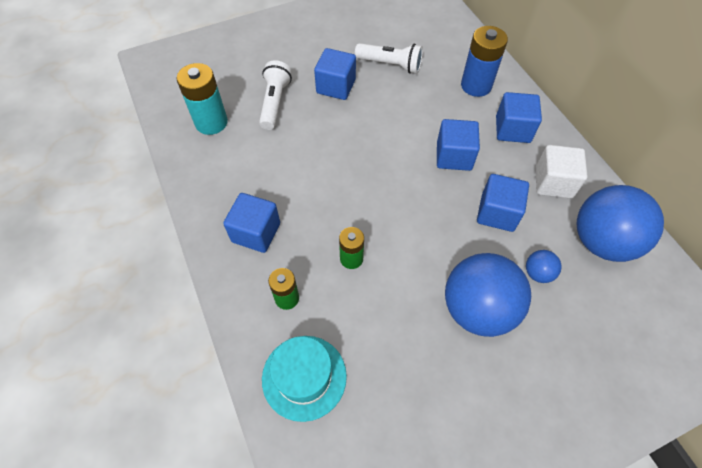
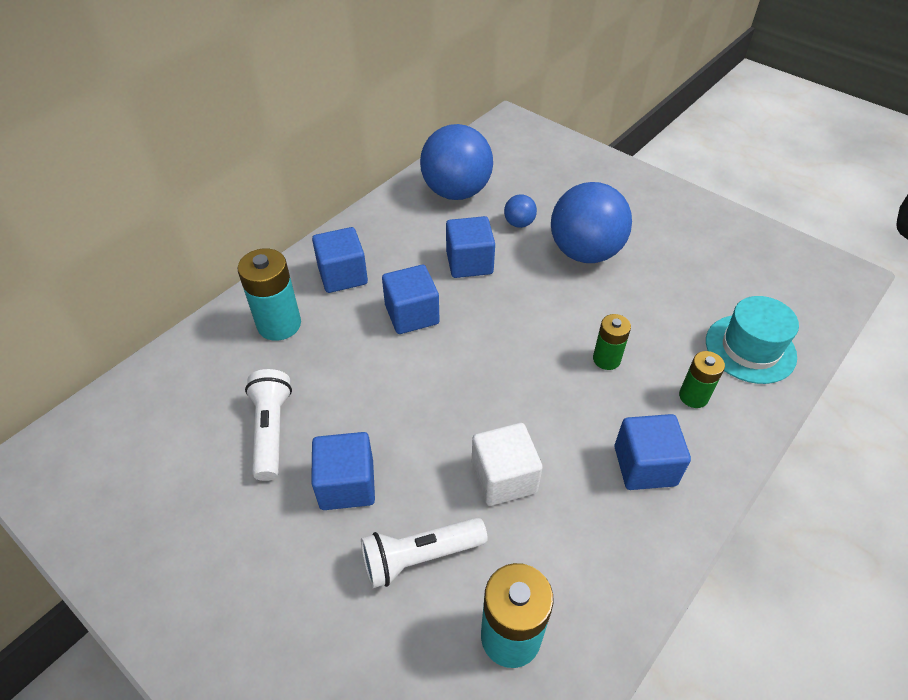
camera: 115 degrees left, 10 degrees down
blue battery [461,26,508,97] -> turquoise battery [237,249,301,341]
white cube [535,145,588,199] -> white cube moved to [472,423,543,506]

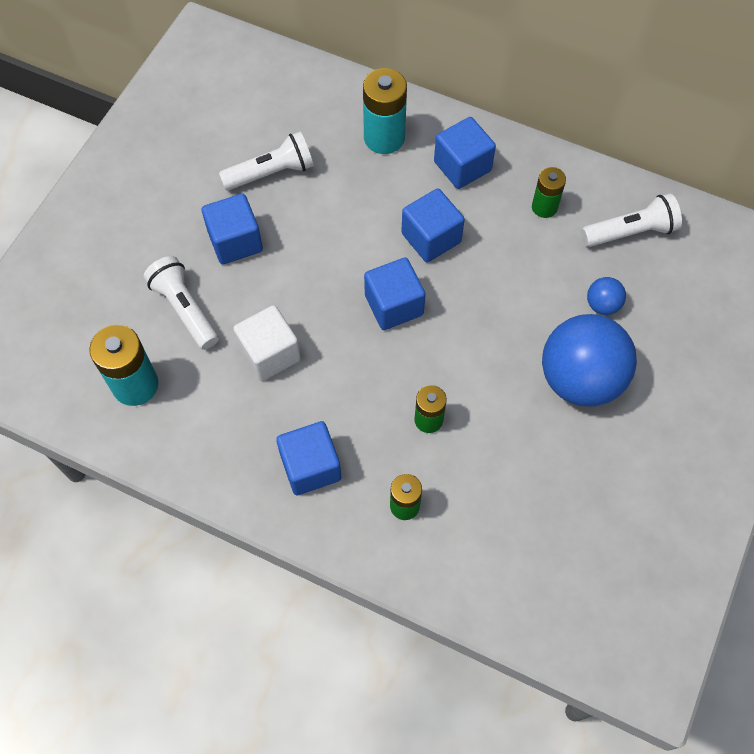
camera: 75 degrees right, 15 degrees up
blue ball [420,124,493,200] -> white flashlight [581,193,682,247]
blue cube [446,216,495,278] -> blue cube moved to [364,257,426,330]
turquoise hat [706,296,799,384] -> none
none -> green battery [532,167,566,218]

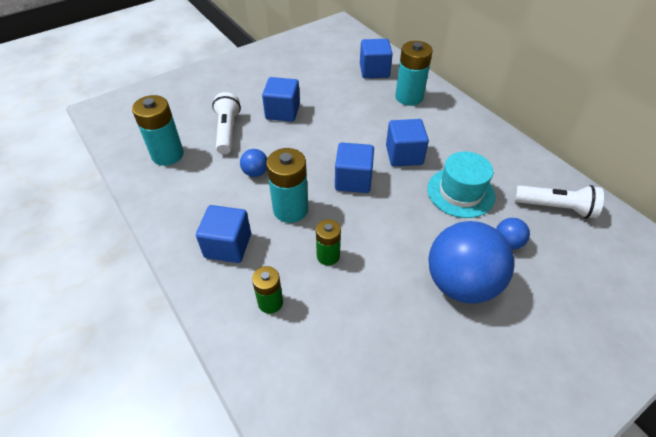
camera: 30 degrees right, 15 degrees down
white flashlight [219,132,314,191] -> none
white cube [233,305,301,381] -> blue ball [240,149,268,177]
blue cube [434,117,496,189] -> blue cube moved to [360,39,393,78]
green battery [532,167,566,218] -> none
none -> turquoise battery [266,148,308,223]
none -> turquoise hat [427,151,495,218]

